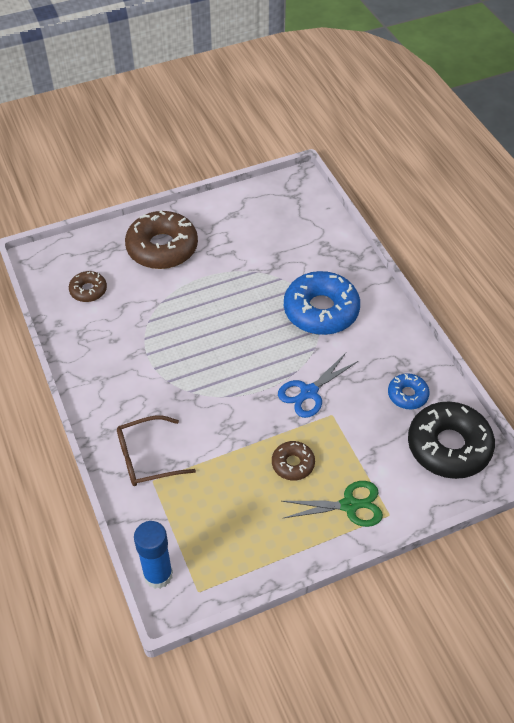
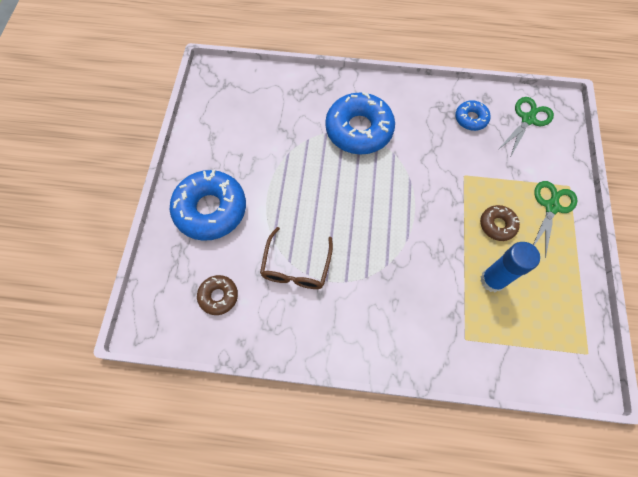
camera: 60 degrees left, 15 degrees up
brown glasses [117,415,196,486] -> brown glasses moved to [260,227,333,289]
brown donut [125,210,198,269] -> blue donut [170,169,246,241]
blue glue stick [134,521,173,589] -> blue glue stick moved to [480,242,540,292]
blue scissors [278,353,358,418] -> none
black donut [408,401,495,479] -> green scissors [499,97,554,158]

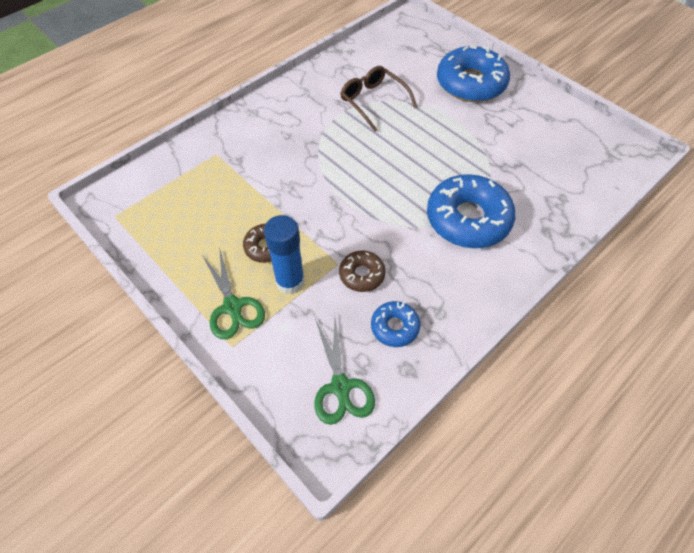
camera: 130 degrees right, 10 degrees down
brown donut [197,275,238,315] -> brown donut moved to [339,251,386,292]
blue glue stick [480,242,540,292] -> blue glue stick moved to [264,215,305,294]

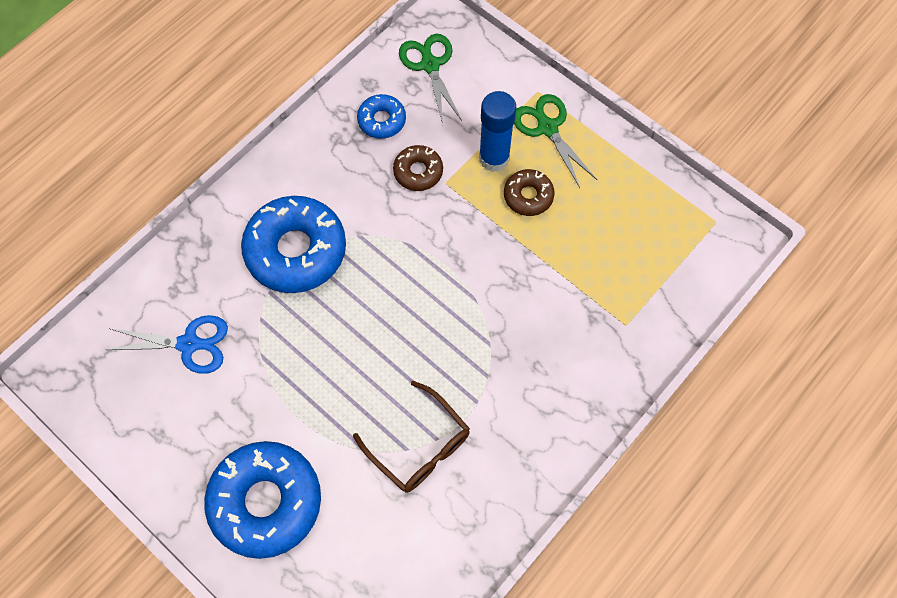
camera: 175 degrees right, 10 degrees up
none -> blue scissors [107,315,228,374]

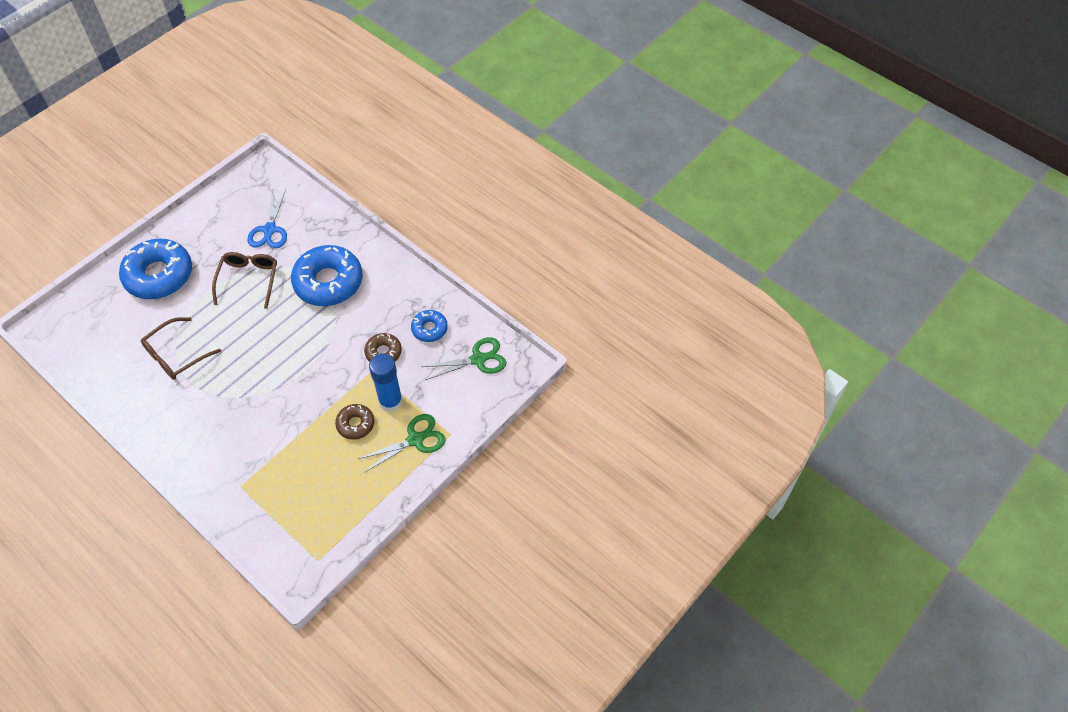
camera: 90 degrees right, 10 degrees down
none -> brown glasses [212,252,277,309]

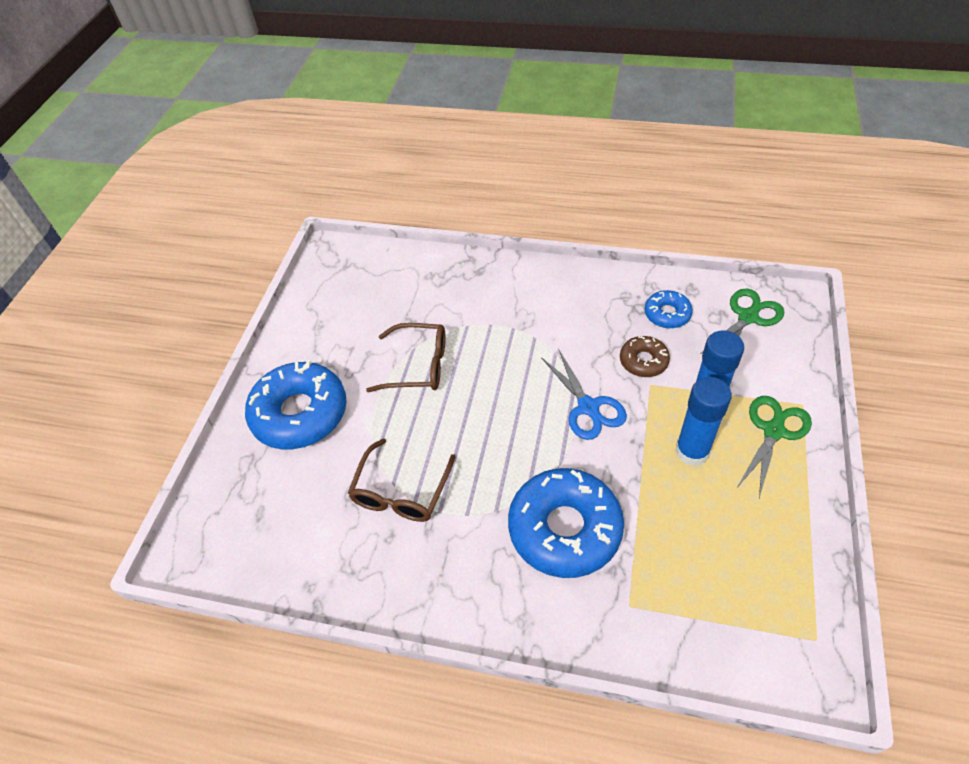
camera: 25 degrees left, 5 degrees down
brown glasses [212,252,277,309] -> brown glasses turned 120 degrees clockwise [366,323,445,392]
blue scissors [247,189,287,248] -> blue scissors moved to [541,349,627,440]
blue donut [291,245,363,306] -> blue donut moved to [508,468,624,578]
brown donut [335,404,375,440] -> blue glue stick [675,377,732,466]

